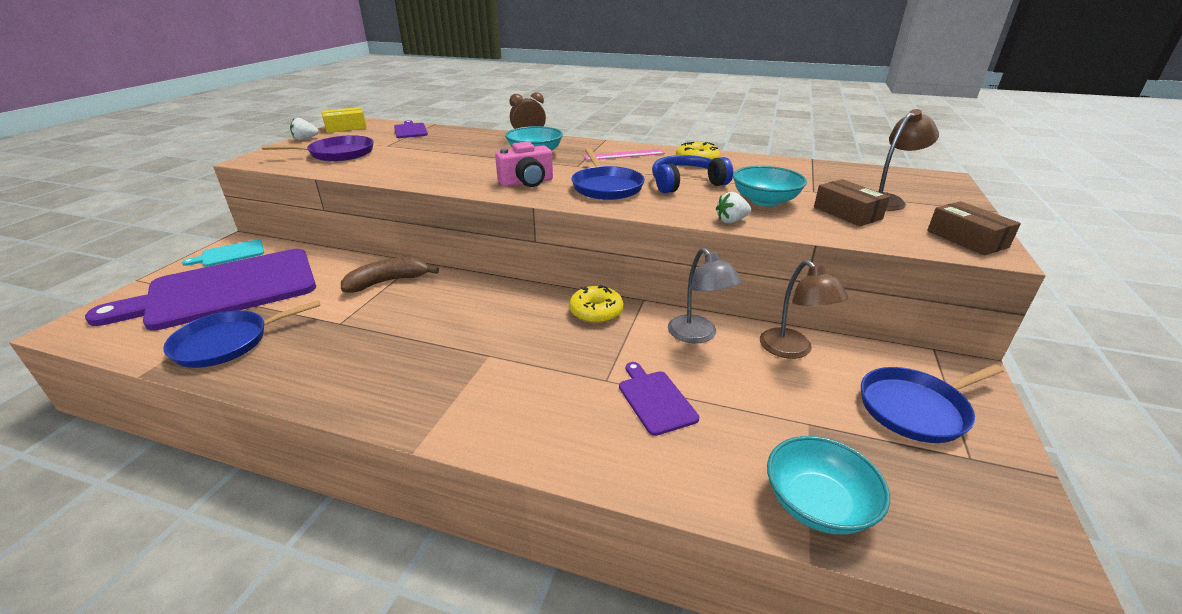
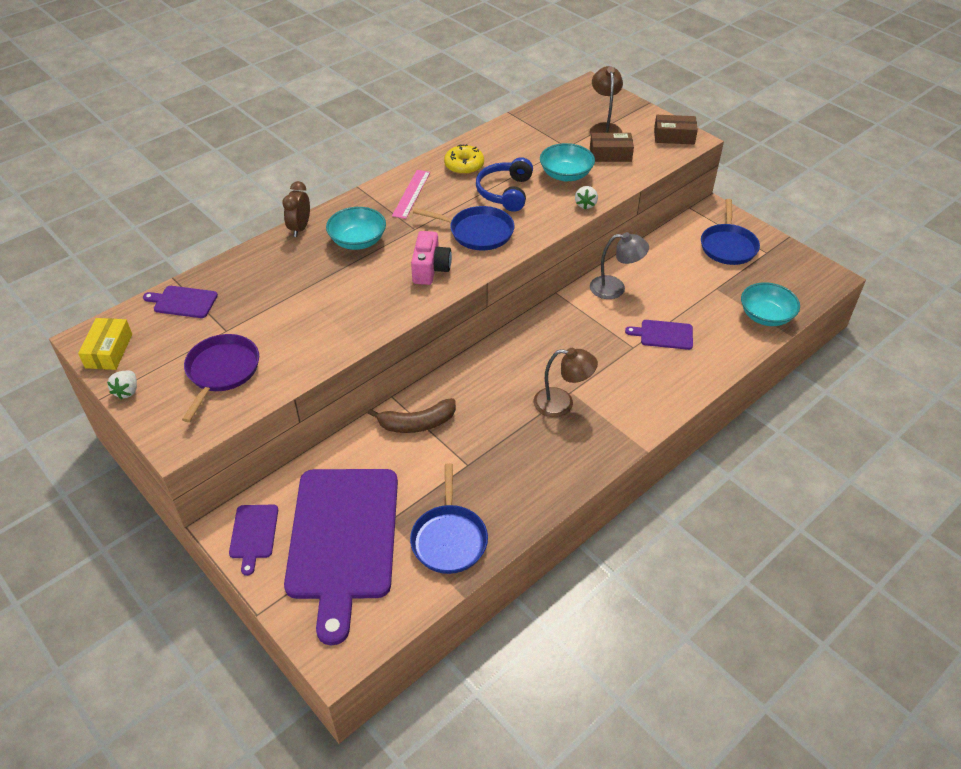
camera: 60 degrees left, 15 degrees up
turquoise cutting board [182,239,264,267] -> purple cutting board [229,505,278,576]
brown banana [341,257,439,293] -> brown banana turned 105 degrees counterclockwise [368,398,456,433]
yellow donut [569,285,623,324] -> none
brown lamp [760,260,849,359] -> brown lamp moved to [534,348,598,417]

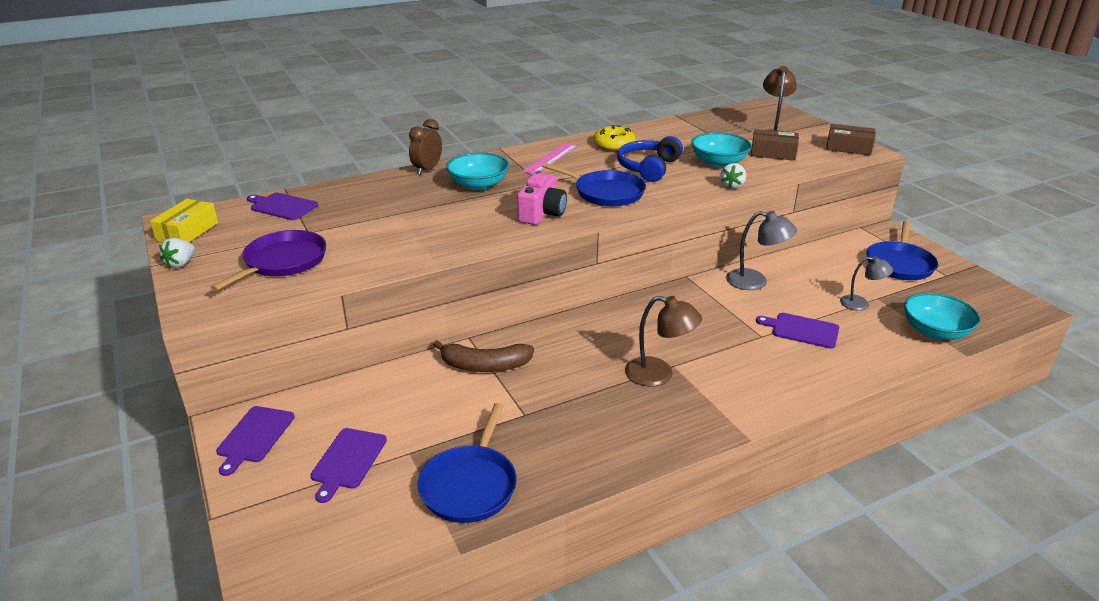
camera: 15 degrees right, 15 degrees down
purple cutting board [284,469,398,645] -> purple cutting board [310,428,387,503], size x0.41
none -> grey lamp [840,256,893,311]

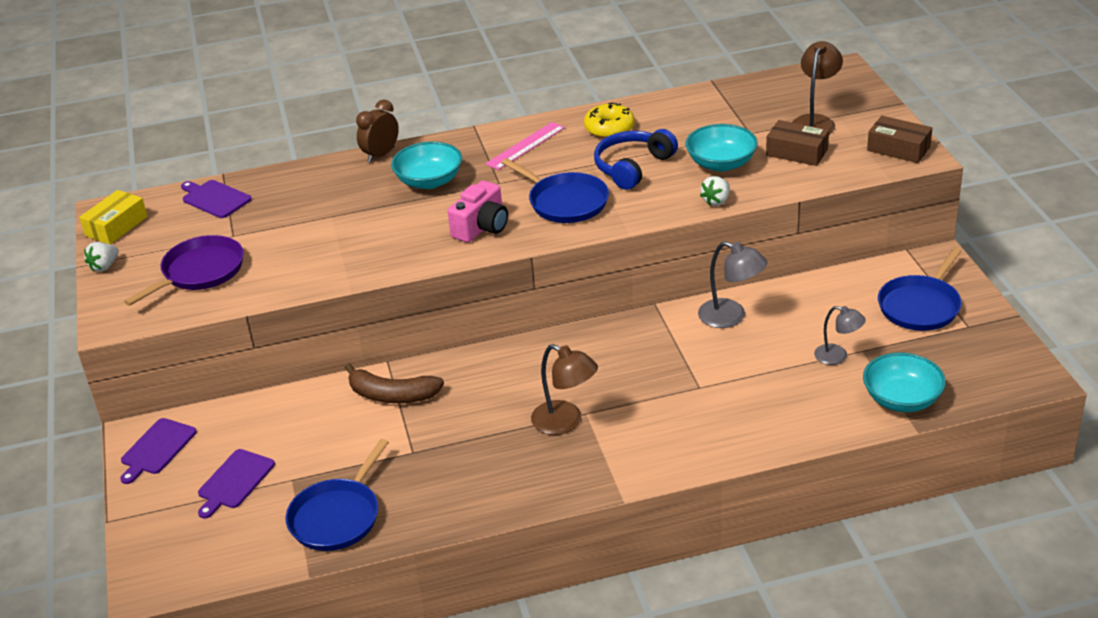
camera: 15 degrees right, 5 degrees up
purple cutting board [756,313,839,349] -> none

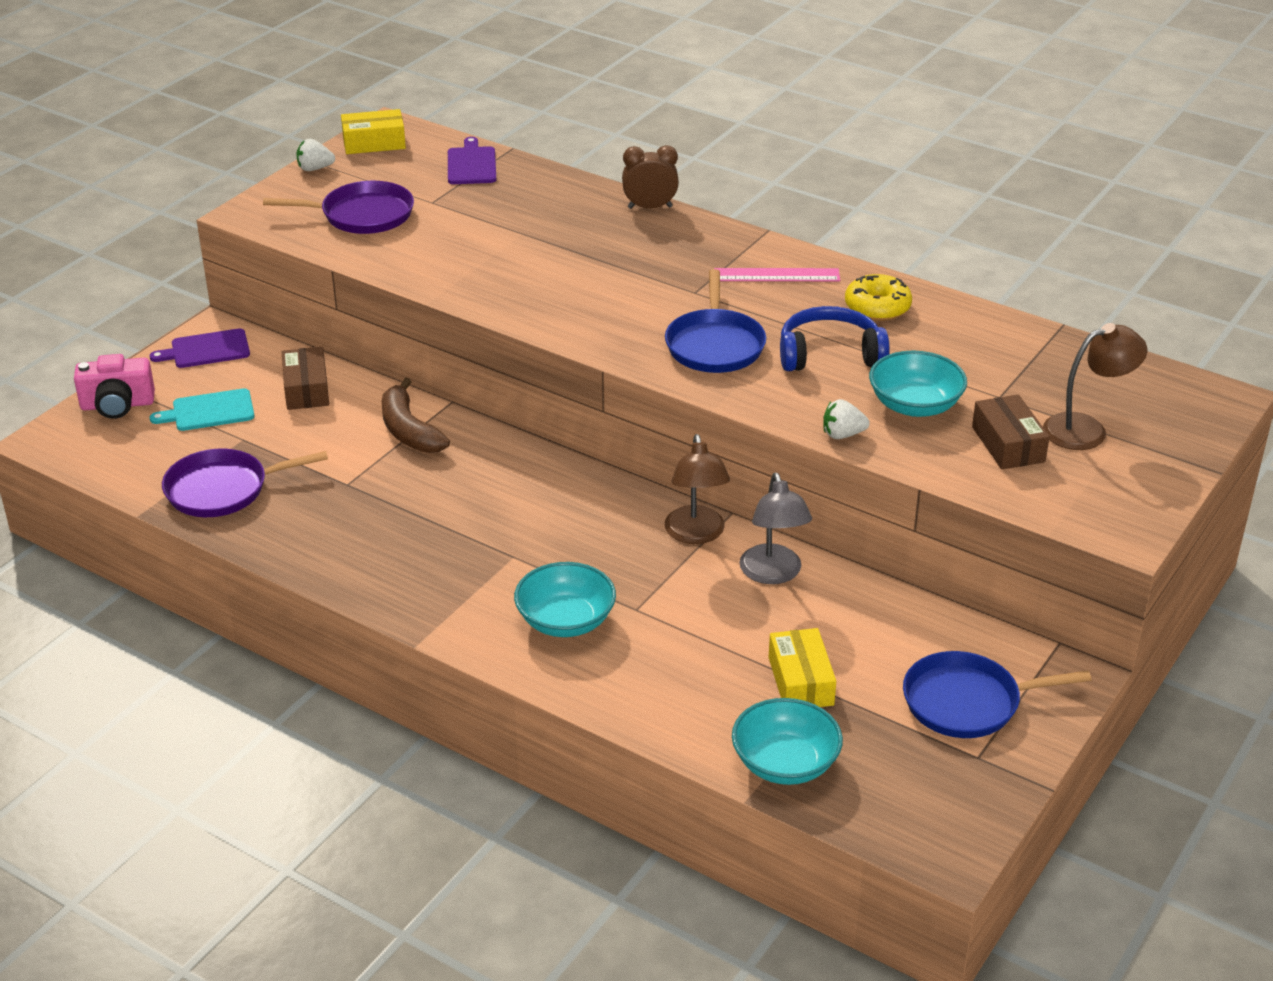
camera: 45 degrees right, 0 degrees up
purple cutting board [198,449,275,519] -> turquoise cutting board [150,388,254,431]
blue pan [286,439,389,551] -> purple pan [162,449,328,517]
turquoise bowl [391,142,462,189] -> turquoise bowl moved to [514,562,616,637]
pink camera [448,180,508,243] -> pink camera moved to [74,354,155,419]
brown lamp [531,344,598,435] -> brown lamp moved to [665,434,730,544]
grey lamp [814,306,866,365] -> yellow box [768,628,836,707]
brown box [867,116,932,163] -> brown box moved to [282,347,329,410]

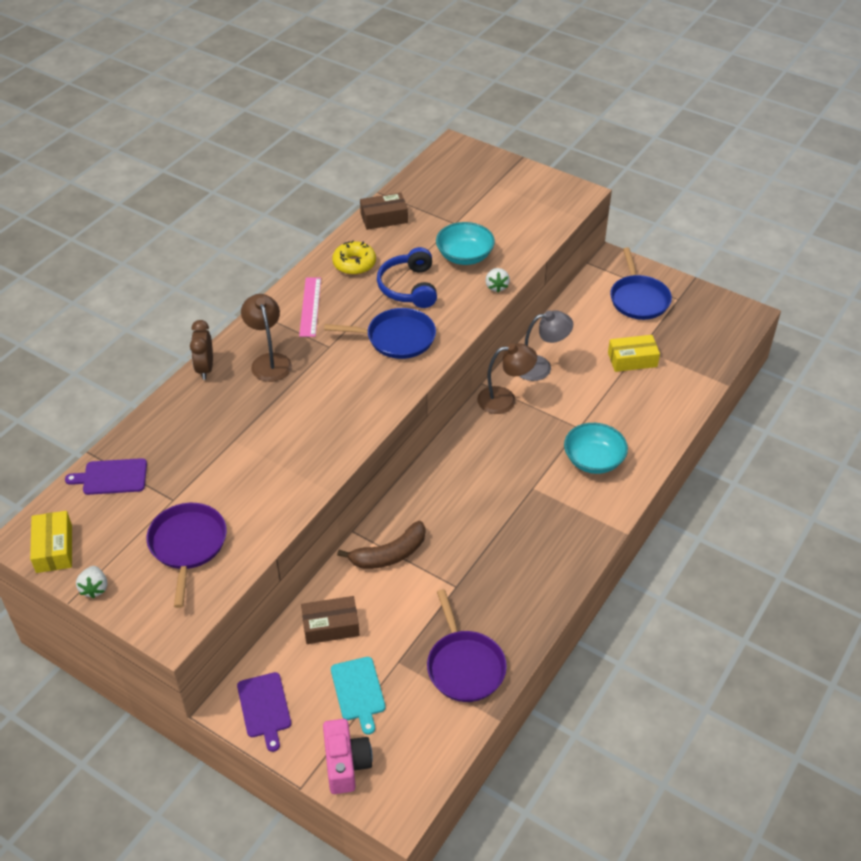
camera: 90 degrees left, 10 degrees up
turquoise bowl [732,698,843,785] -> none
brown box [972,395,1050,470] -> brown box moved to [360,193,408,230]
brown lamp [1043,323,1147,450] -> brown lamp moved to [241,294,292,382]

